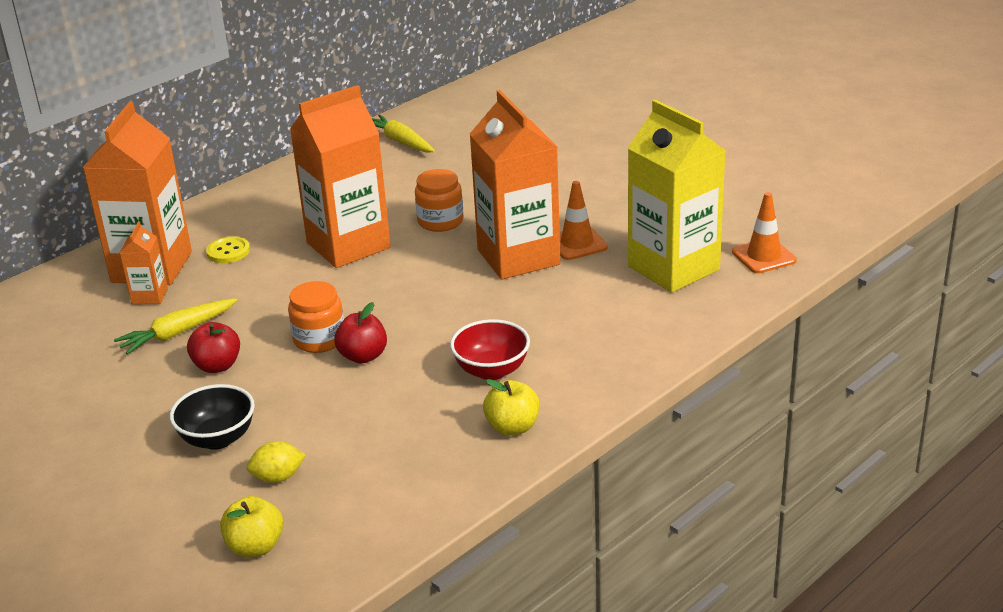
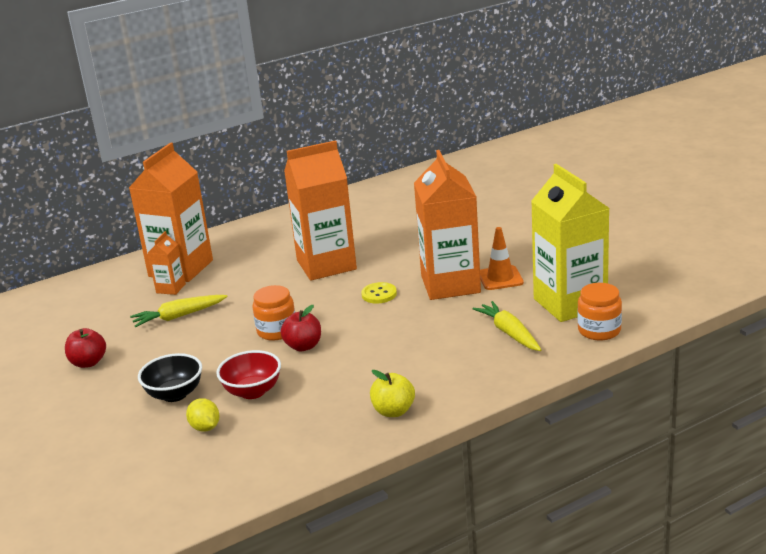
camera: 15 degrees right, 5 degrees down
red apple [187,322,240,373] -> red apple moved to [65,328,106,368]
yellow button [206,236,250,263] -> yellow button moved to [361,282,397,304]
yellow apple [220,496,283,557] -> none
yellow lemon [246,441,306,483] -> yellow lemon turned 60 degrees clockwise [186,398,220,432]
yellow carrot [372,114,435,152] -> yellow carrot moved to [472,301,541,351]
orange jar [415,169,463,232] -> orange jar moved to [578,283,622,340]
red bowl [450,319,530,380] -> red bowl moved to [216,350,281,399]
orange traffic cone [732,192,797,273] -> none

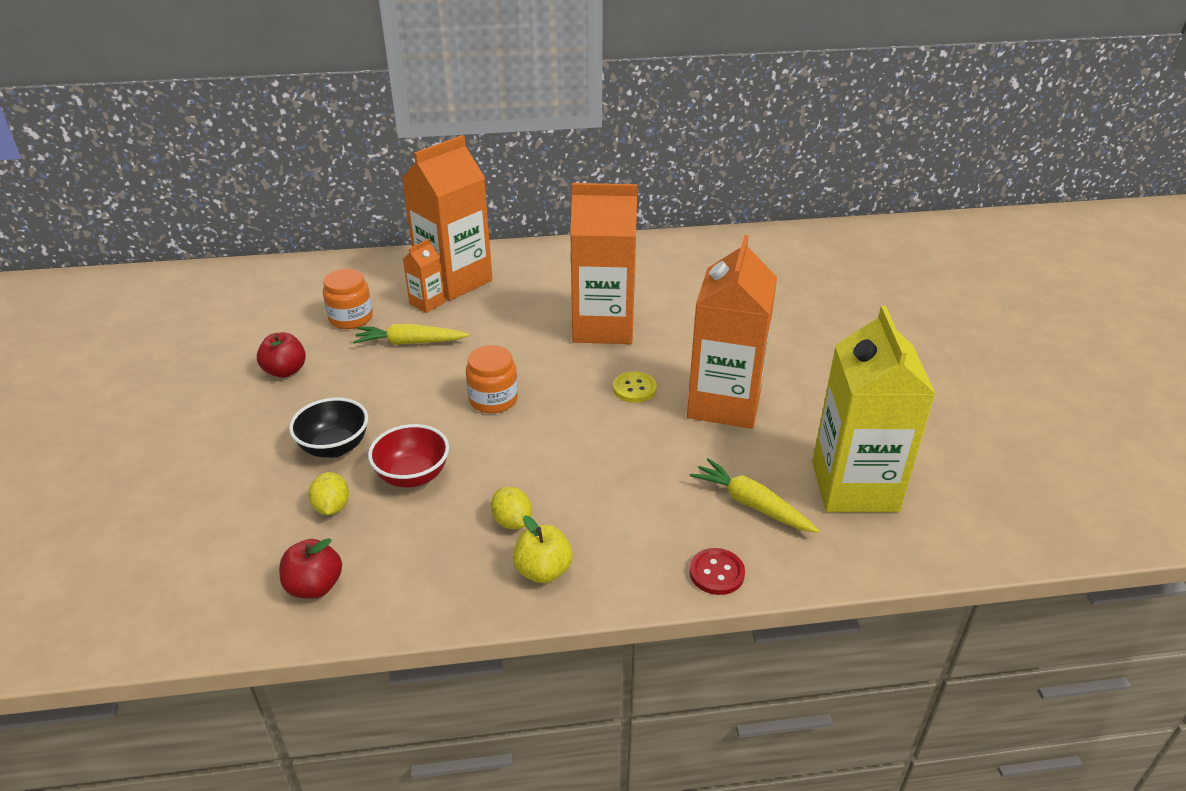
camera: 20 degrees right, 10 degrees up
red apple [281,305,321,351] -> red apple moved to [279,538,342,598]
yellow carrot [472,301,541,351] -> yellow carrot turned 45 degrees counterclockwise [690,458,820,533]
orange traffic cone [480,227,524,290] -> none
orange jar [578,283,622,340] -> orange jar moved to [323,269,373,329]
none -> yellow lemon [491,487,532,529]
none -> red button [689,548,745,595]

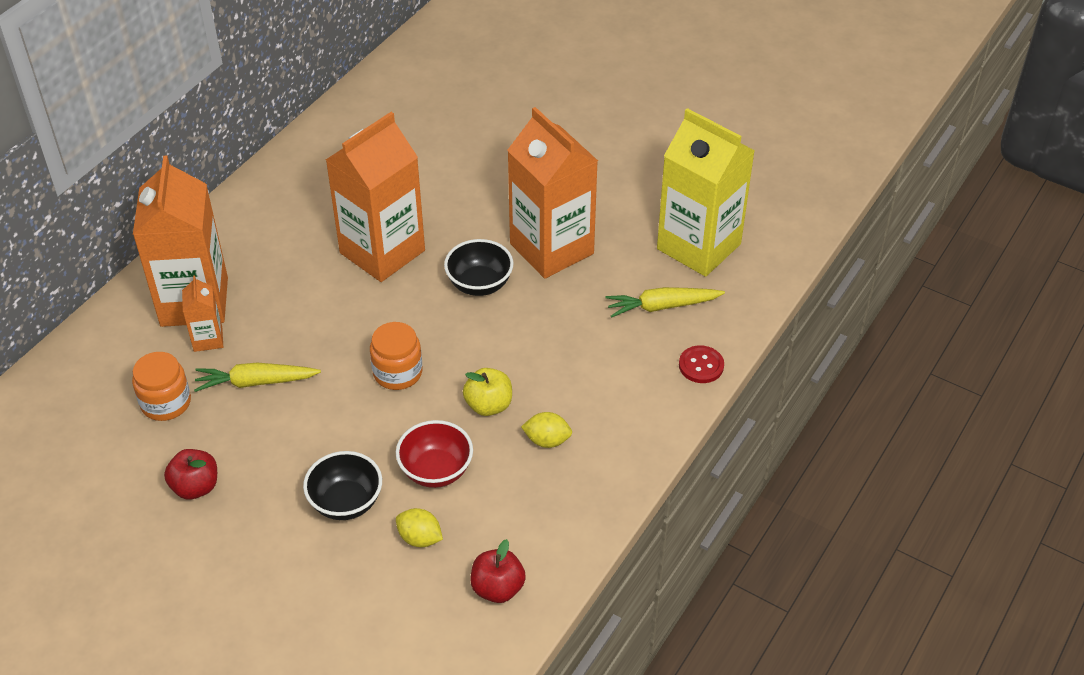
camera: 50 degrees left, 10 degrees up
yellow carrot [353,324,469,345] -> yellow carrot turned 45 degrees clockwise [194,363,321,392]
yellow apple [512,515,573,583] -> yellow apple moved to [463,368,512,416]
yellow button [613,371,657,403] -> black bowl [444,239,514,296]

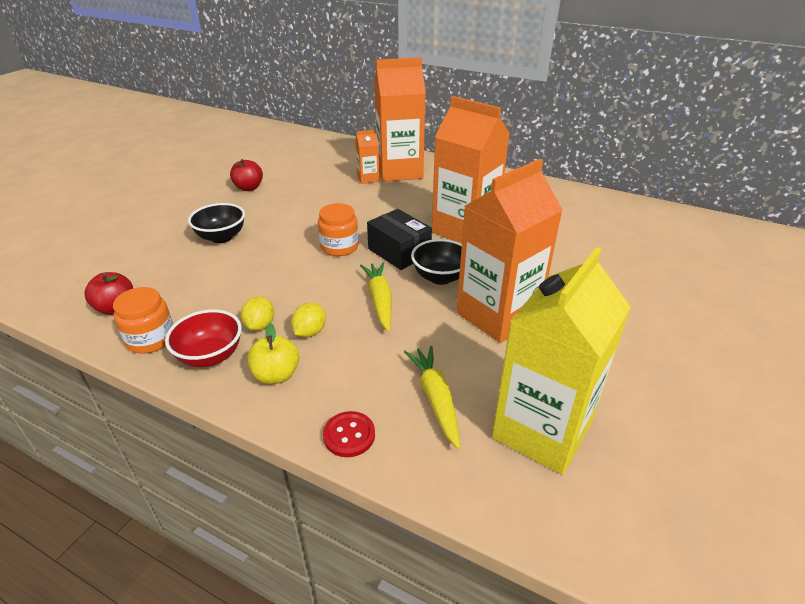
camera: 85 degrees right, 10 degrees down
orange jar [132,352,191,421] -> orange jar moved to [113,287,173,353]
yellow carrot [194,363,321,392] -> yellow carrot moved to [360,262,392,331]
red bowl [396,420,473,488] -> red bowl moved to [165,309,242,367]
yellow lemon [396,508,443,547] -> yellow lemon moved to [291,303,326,337]
yellow apple [463,368,512,416] -> yellow apple moved to [247,323,299,384]
none -> black box [367,209,432,270]

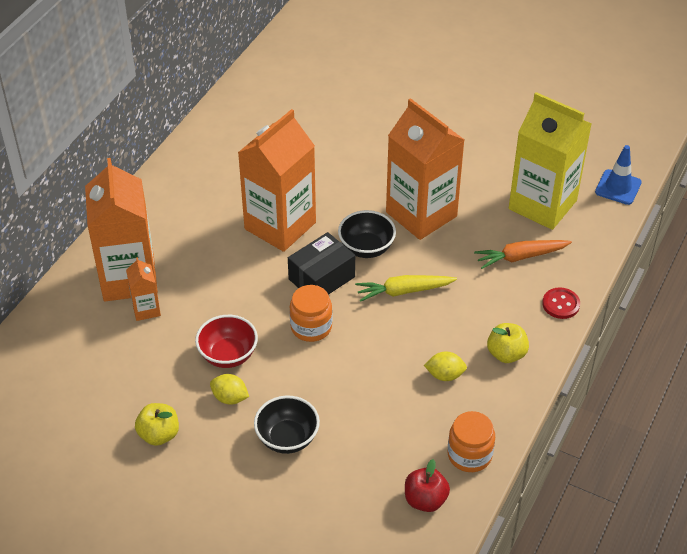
camera: 90 degrees left, 10 degrees up
red bowl [165,309,242,367] -> red bowl moved to [195,315,258,368]
red apple [230,159,263,191] -> yellow apple [135,403,179,446]
yellow lemon [291,303,326,337] -> yellow lemon moved to [210,374,249,405]
yellow carrot [404,346,460,449] -> orange carrot [474,240,572,269]
none -> blue traffic cone [595,145,642,205]

